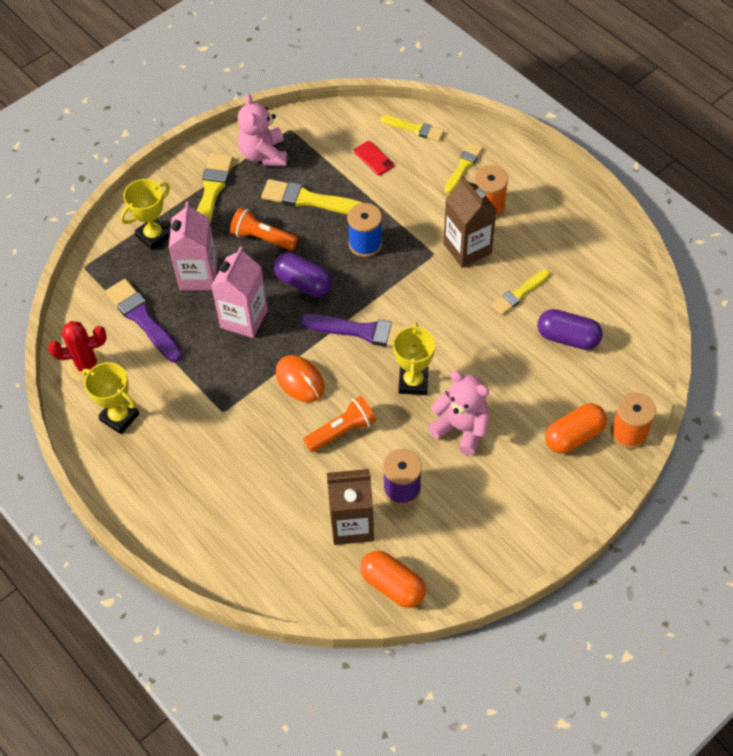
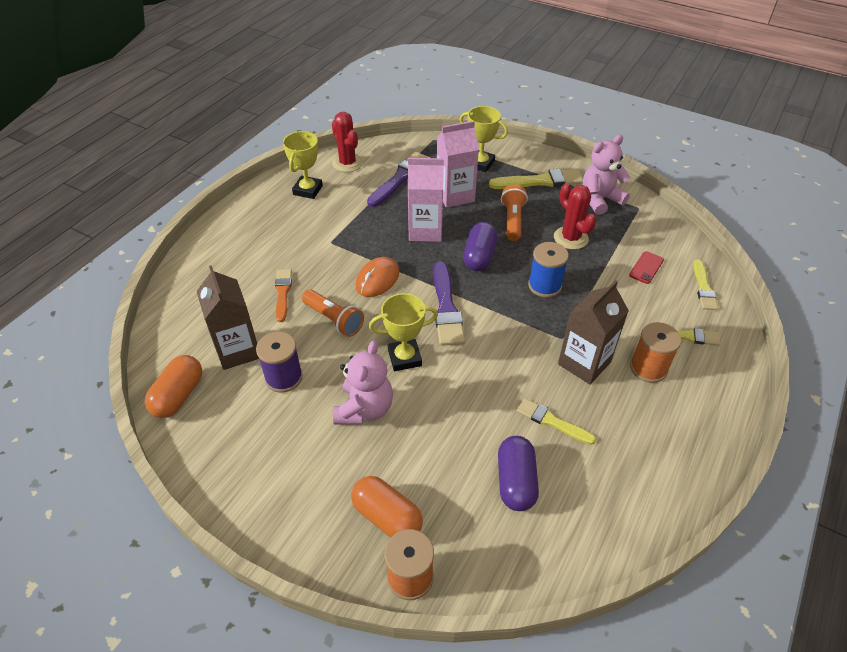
camera: 70 degrees right, 10 degrees down
yellow brush [261,179,363,214] -> red cactus [554,183,597,250]
none -> orange brush [275,269,292,322]

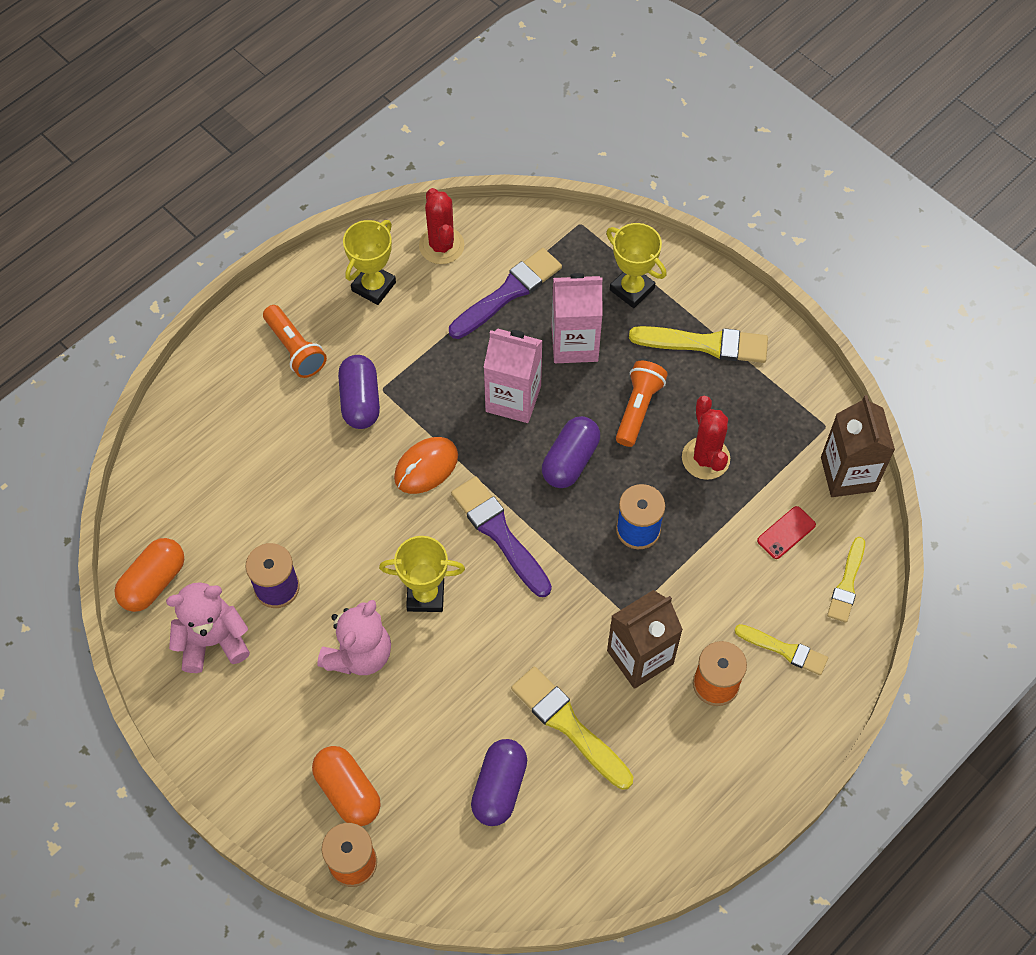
camera: 15 degrees right, 15 degrees up
brown carton [196,265,259,370] -> brown carton moved to [821,395,895,497]
orange brush [275,269,292,322] -> none
orange flashlight [302,289,364,337] -> orange flashlight moved to [263,305,327,378]
purple brush [433,261,465,346] -> purple brush turned 135 degrees clockwise [451,476,552,597]
yellow brush [517,398,596,445] -> yellow brush [511,666,633,790], size x1.58
pink teddy bear [582,135,630,215] -> pink teddy bear moved to [166,582,250,673]
none -> purple capsule [338,355,380,429]

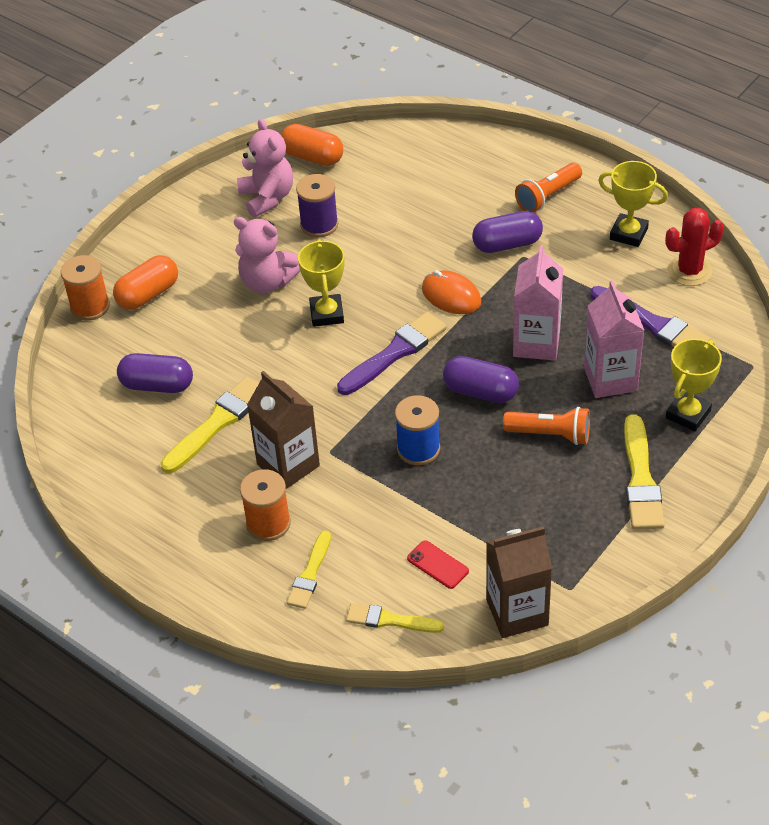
camera: 85 degrees right, 15 degrees down
red cactus [682,396,730,480] -> none

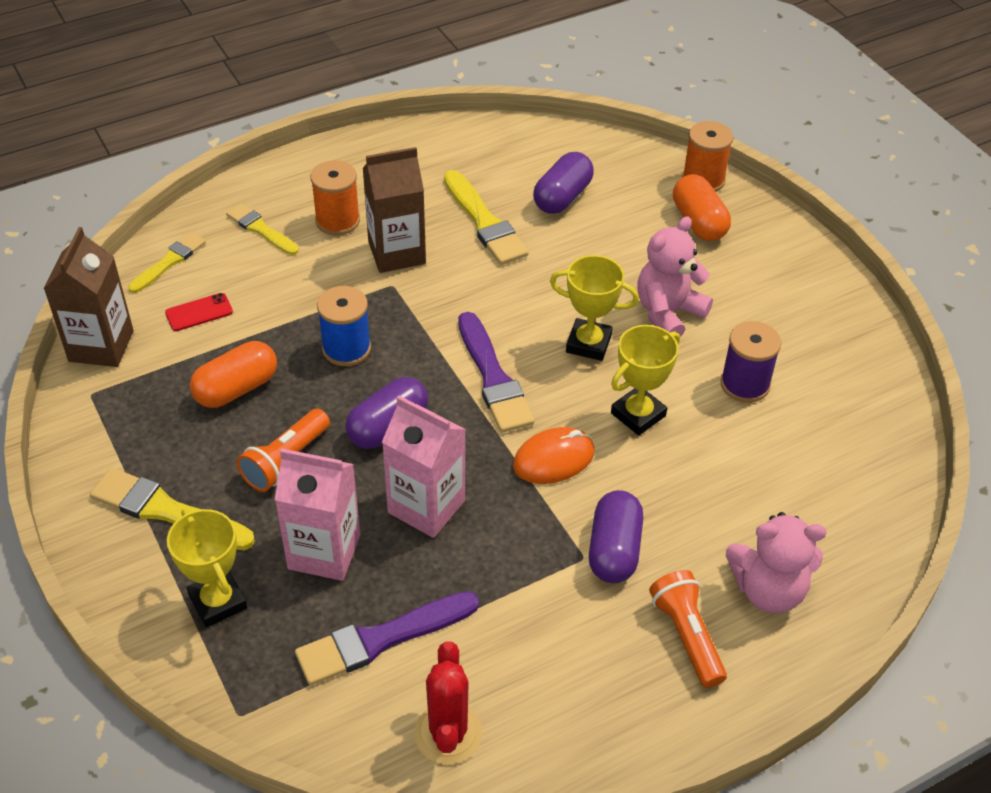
camera: 110 degrees right, 0 degrees up
pink teddy bear [237,119,293,218] -> pink teddy bear moved to [726,512,827,613]
orange capsule [281,124,343,166] -> orange capsule moved to [190,341,277,408]
yellow trophy [598,161,668,247] -> yellow trophy moved to [611,325,680,436]

